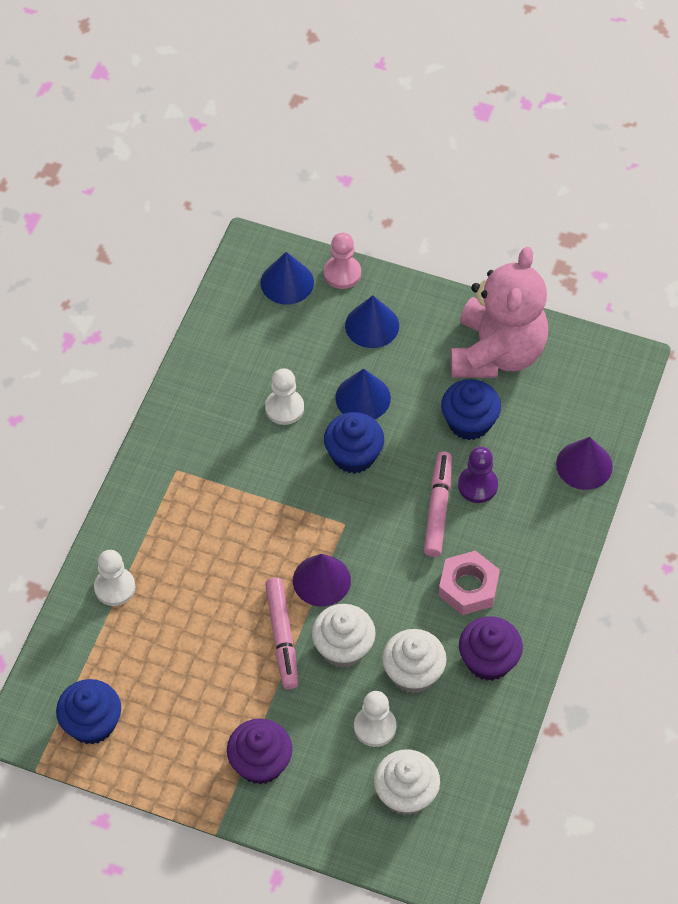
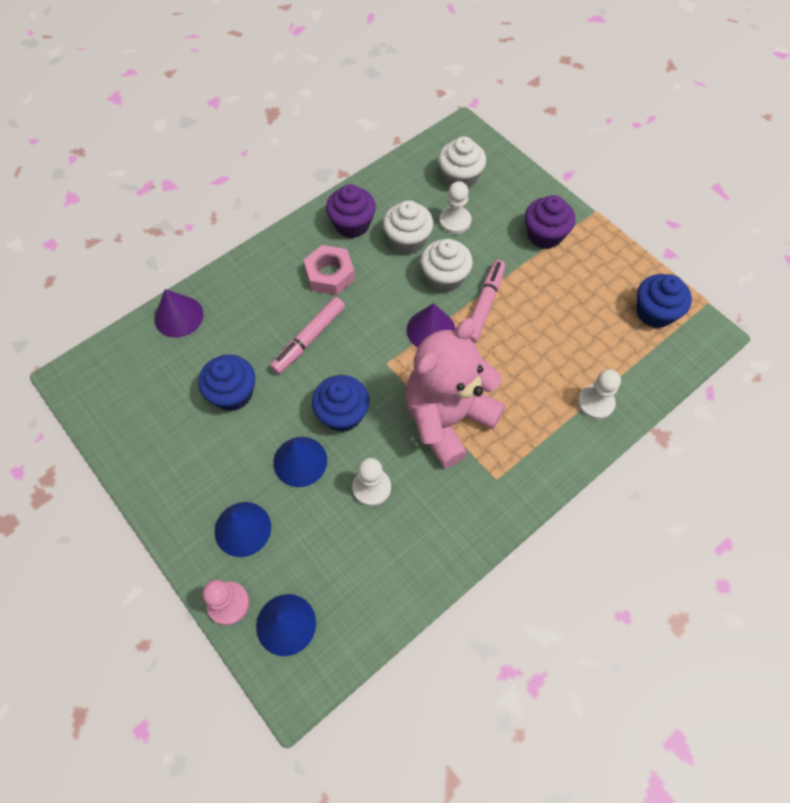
camera: 150 degrees left, 5 degrees up
pink teddy bear [451,247,548,378] -> pink teddy bear moved to [405,318,505,468]
purple pawn [458,447,498,503] -> none

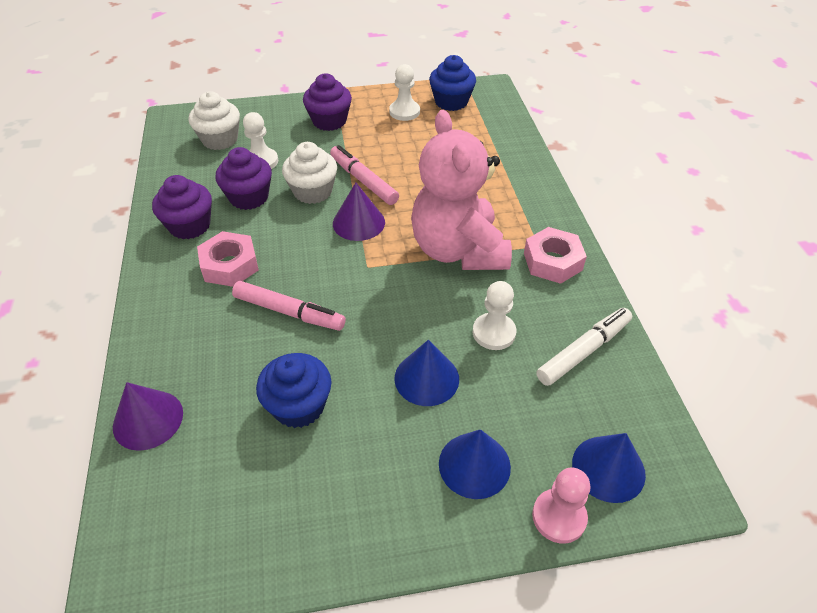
camera: 60 degrees left, 15 degrees down
pink marker [270,297,345,374] -> pink marker turned 45 degrees counterclockwise [232,281,346,331]
blue cupcake [312,375,370,432] -> none
white cupcake [383,200,433,254] -> purple cupcake [215,147,272,210]
white pawn [578,369,621,420] -> white pawn moved to [389,64,420,121]
none -> pink nut [524,227,587,284]
none -> white marker [536,308,632,386]

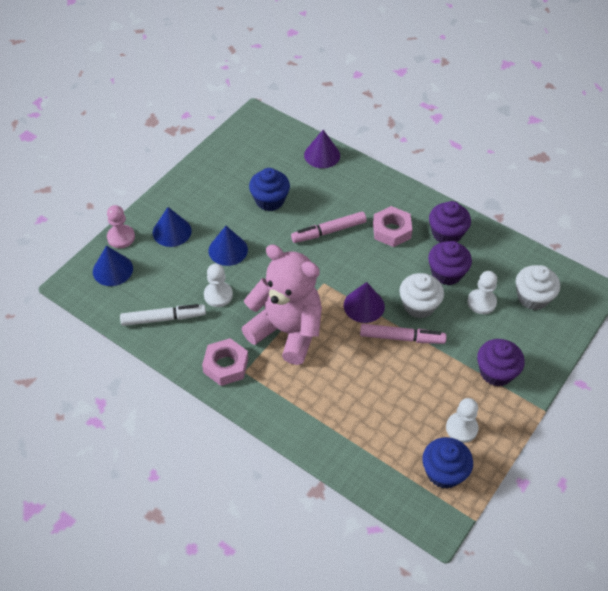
camera: 135 degrees right, 5 degrees up
white marker [536,308,632,386] -> white marker turned 105 degrees counterclockwise [120,304,206,326]

